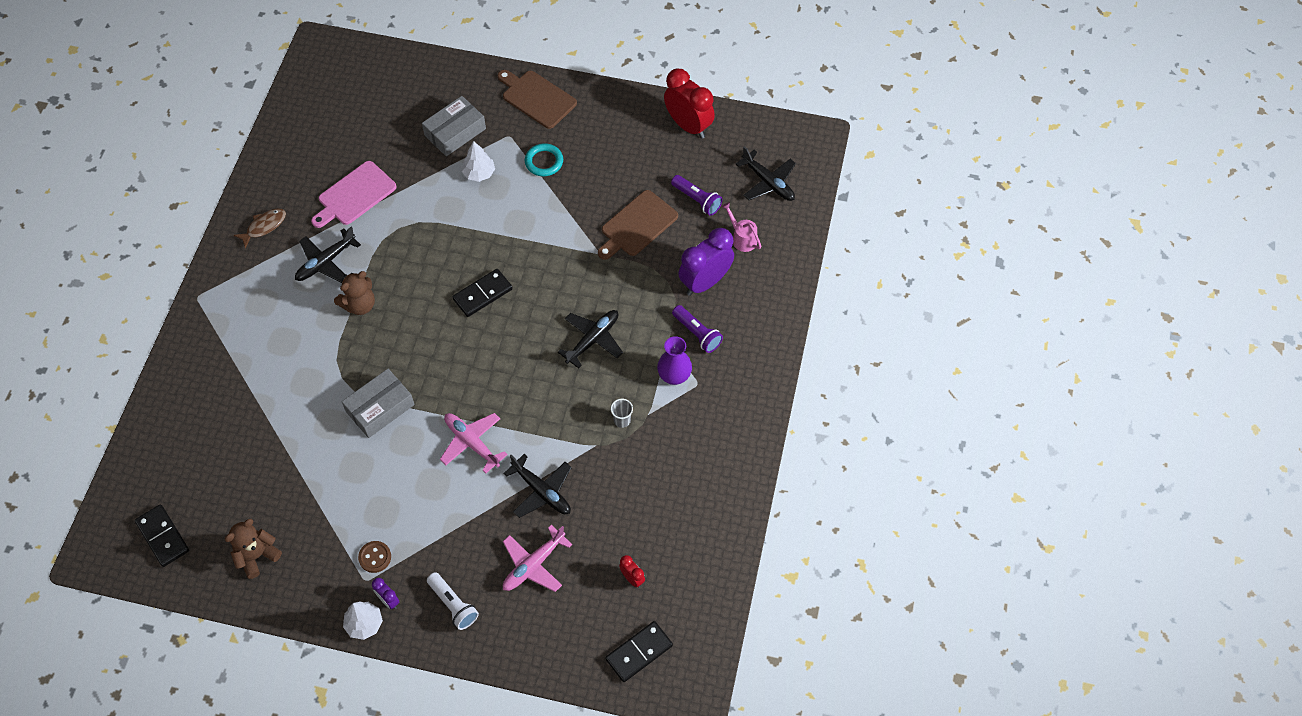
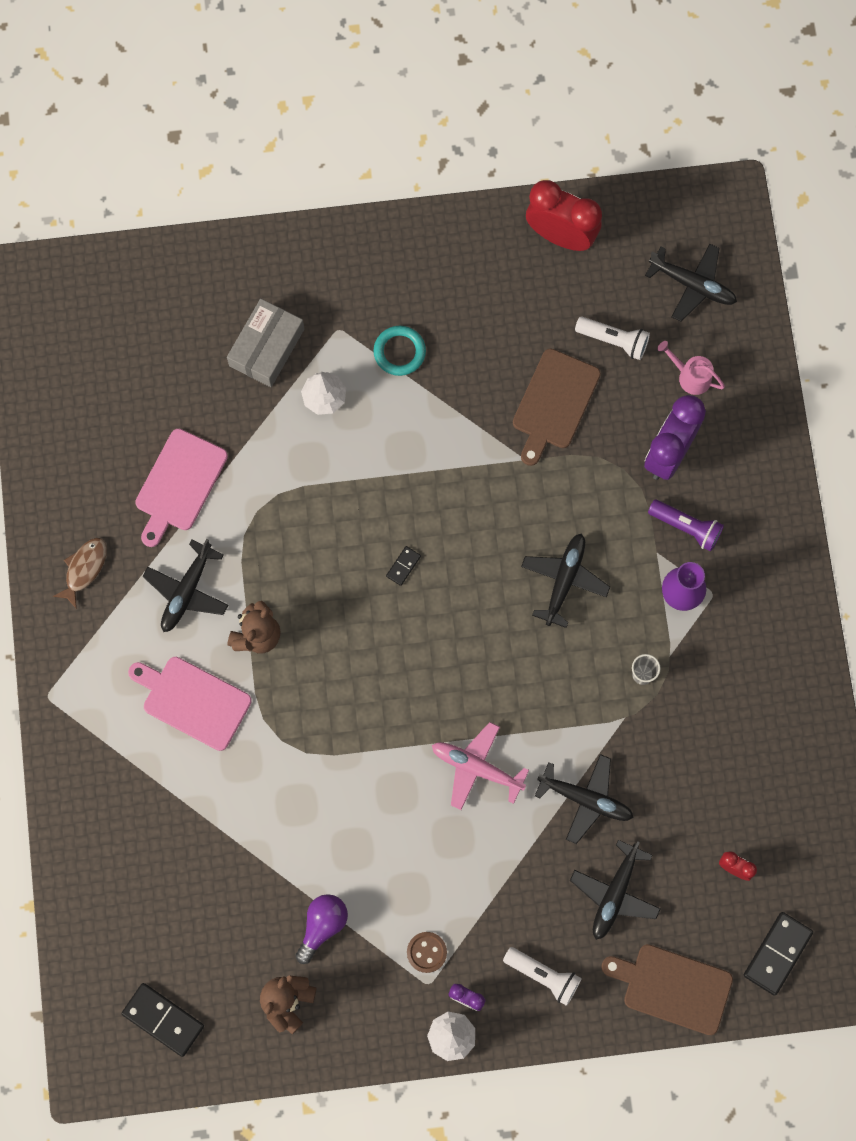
camera: 20 degrees left, 15 degrees up
grey box [342,369,415,438] -> none
black domino [452,269,513,317] -> black domino [386,546,421,586], size x0.51
brown cutting board [498,70,577,129] -> brown cutting board moved to [601,944,733,1035]
pink plane [503,525,572,592] -> black plane [570,840,661,940]
purple flashlight [671,175,722,216] -> white flashlight [575,317,650,360]
none -> pink cutting board [128,657,252,751]
none -> purple light bulb [295,894,348,964]

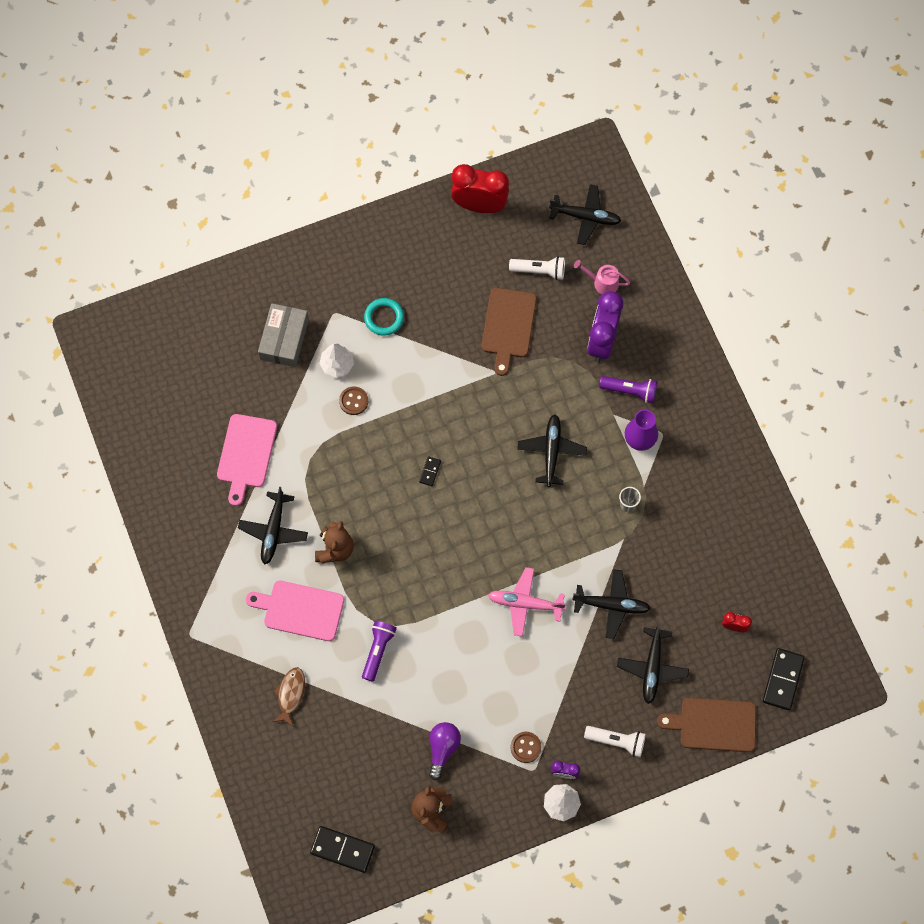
camera: 15 degrees left, 5 degrees down
brown fish [53,538,107,609] -> brown fish moved to [273,667,305,727]
none -> brown button [339,386,368,415]
none -> purple flashlight [362,621,397,682]

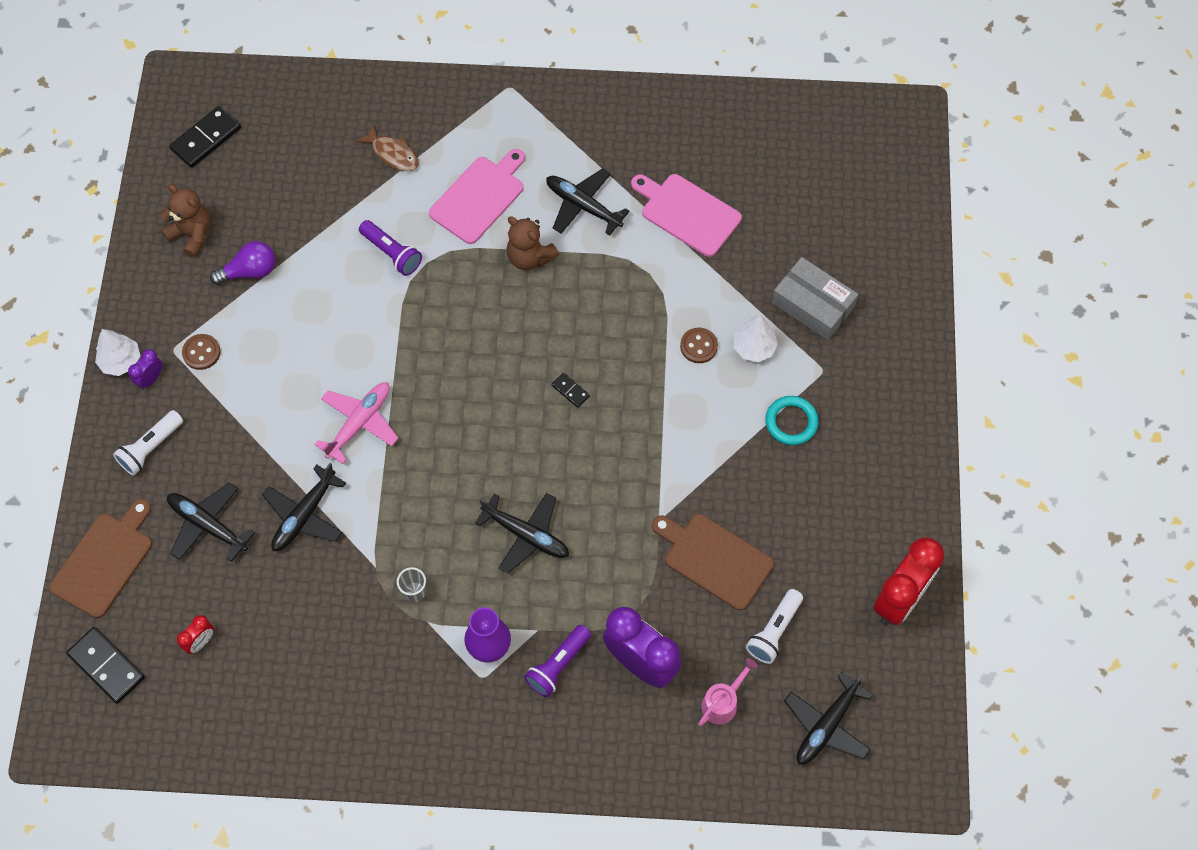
camera: 115 degrees right, 5 degrees down
purple light bulb [429,722,461,780] -> purple light bulb turned 60 degrees counterclockwise [210,241,276,285]

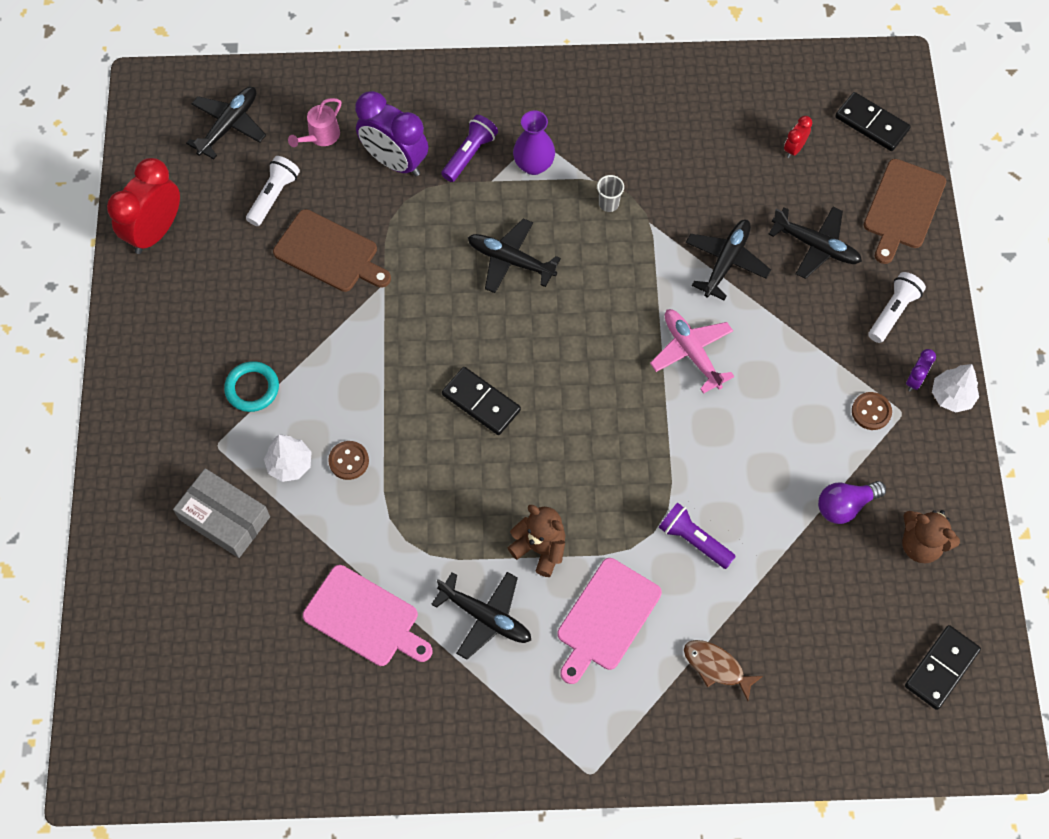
camera: 175 degrees right, 0 degrees up
pink plane [314,383,398,464] -> pink plane turned 120 degrees clockwise [650,309,735,394]
black domino [551,373,590,408] -> black domino [442,367,521,435], size x1.95

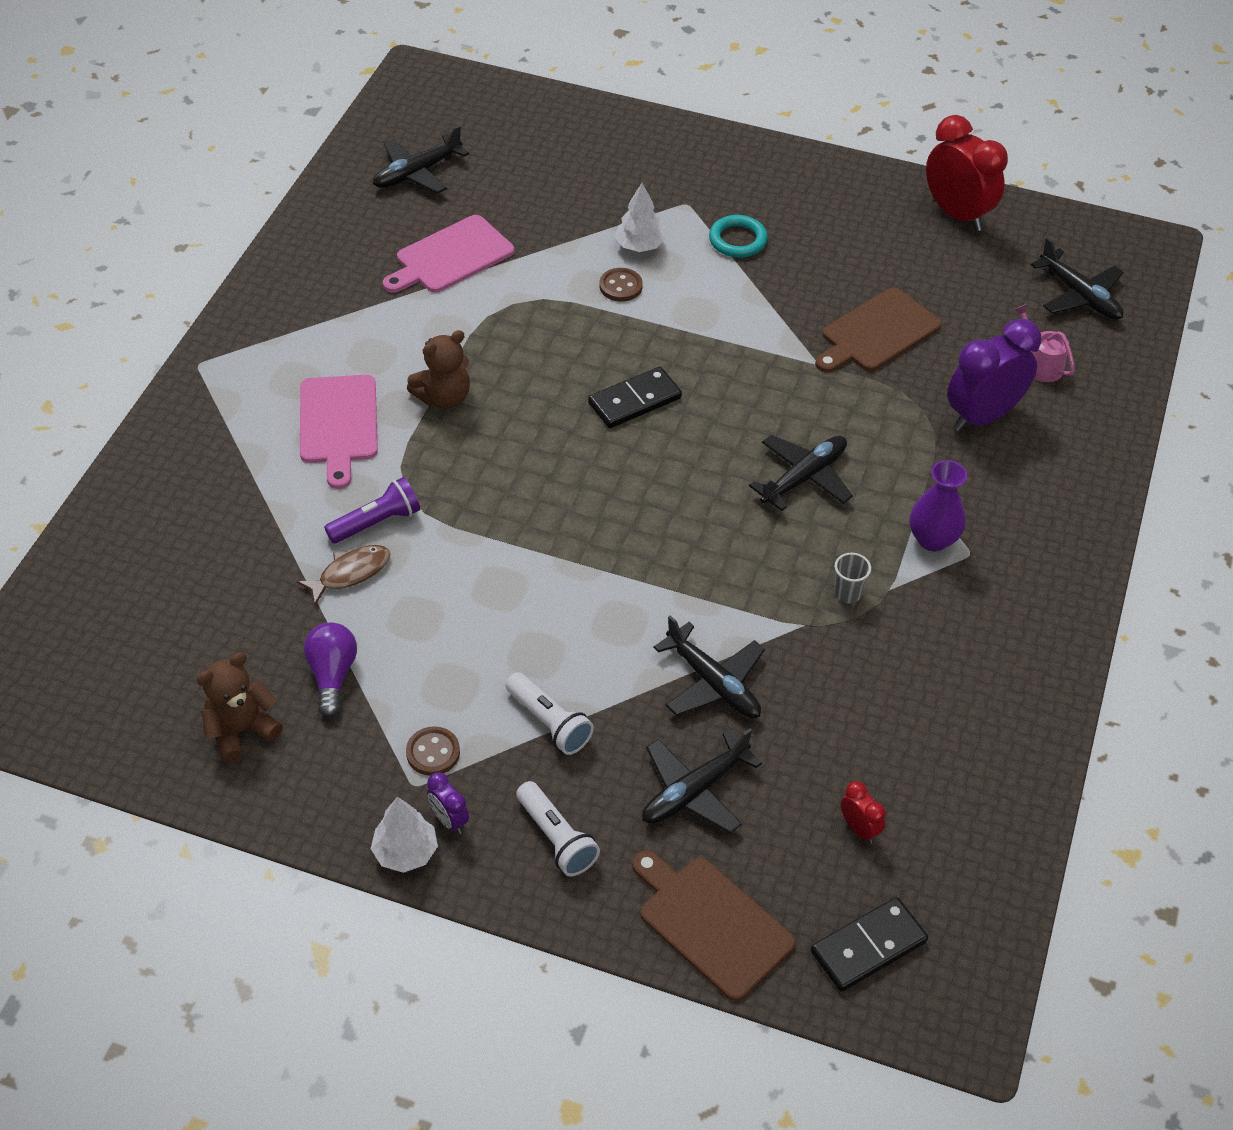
camera: 110 degrees right, 15 degrees down
grey box [173,468,270,558] -> none
white flashlight [246,156,300,226] -> white flashlight moved to [506,672,594,755]
black plane [431,572,531,660] -> black plane moved to [373,125,469,194]
purple flashlight [441,115,498,182] -> none
pink cutting board [558,558,662,684] -> pink cutting board turned 150 degrees counterclockwise [300,375,378,489]
pink plane [650,309,735,394] -> none
brown fish [684,640,763,701] -> brown fish moved to [297,545,391,605]
black domino [905,625,981,710] -> none

